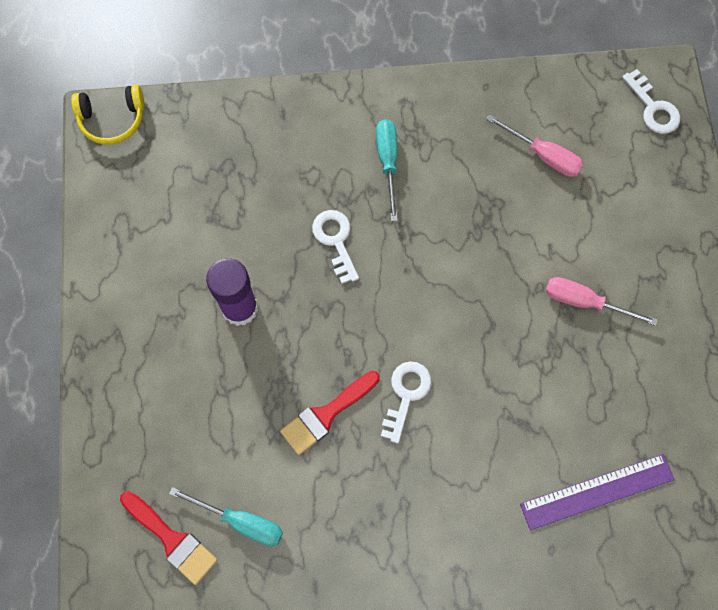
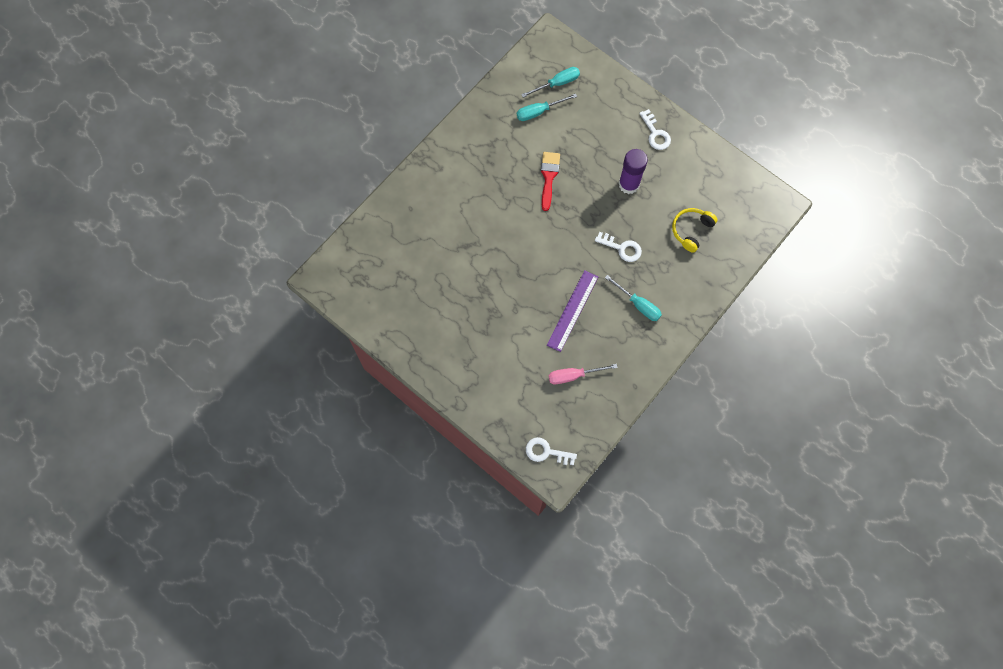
camera: 135 degrees right, 0 degrees up
yellow headphones [71,85,145,145] -> yellow headphones moved to [672,208,718,253]
red brush [120,491,217,585] -> turquoise screwdriver [521,67,580,98]
white key [381,361,432,443] -> white key moved to [639,109,671,150]
purple ruler [520,454,675,530] -> purple ruler moved to [547,270,598,352]
pink screwdriver [546,277,658,326] -> none

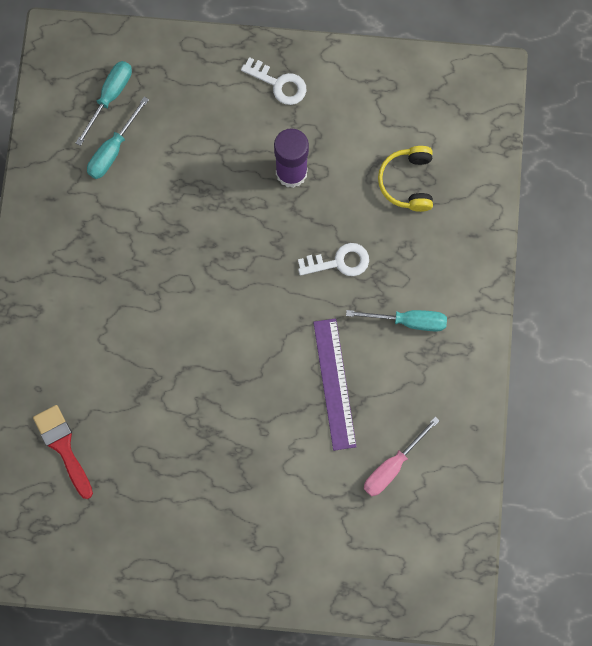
camera: 35 degrees left, 5 degrees up
white key [526,437,577,465] -> none
red brush [541,152,560,211] -> red brush moved to [33,405,93,499]

